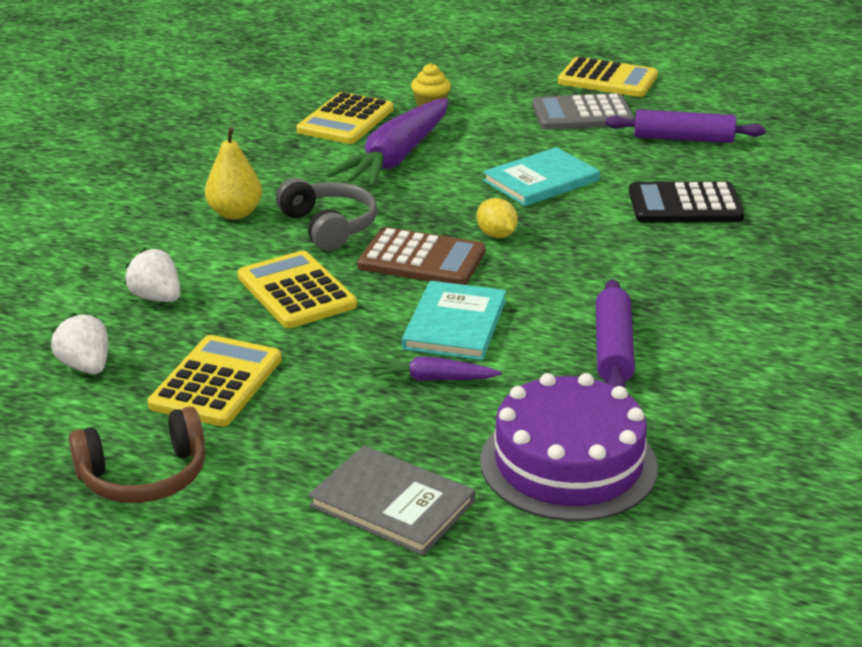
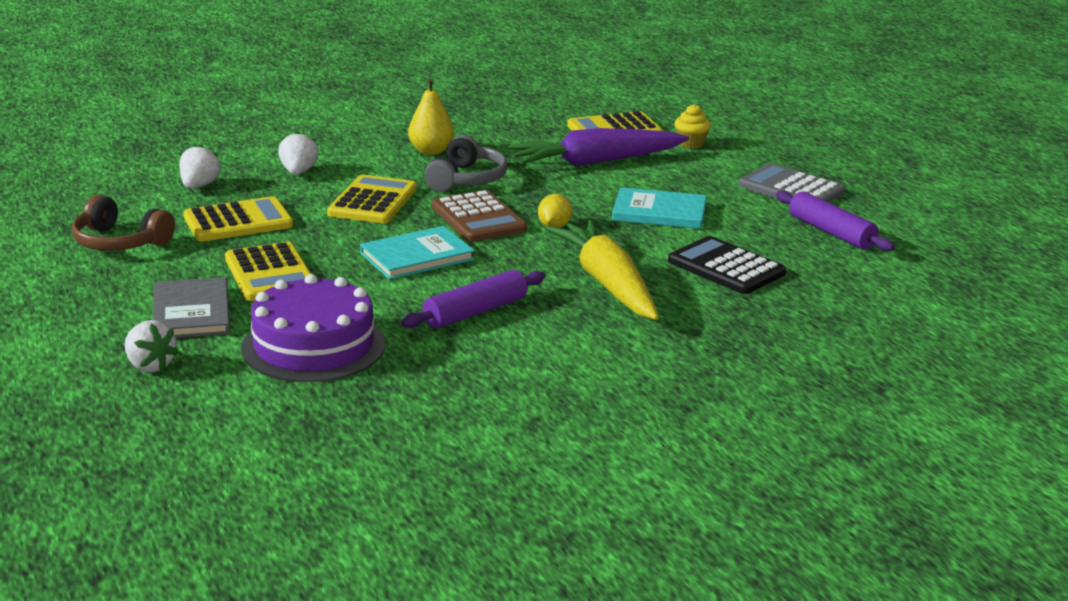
camera: 45 degrees right, 5 degrees down
purple carrot [372,357,502,381] -> none
yellow calculator [558,57,658,97] -> yellow calculator moved to [225,242,311,301]
none -> white strawberry [125,320,179,372]
none -> yellow carrot [545,220,659,320]

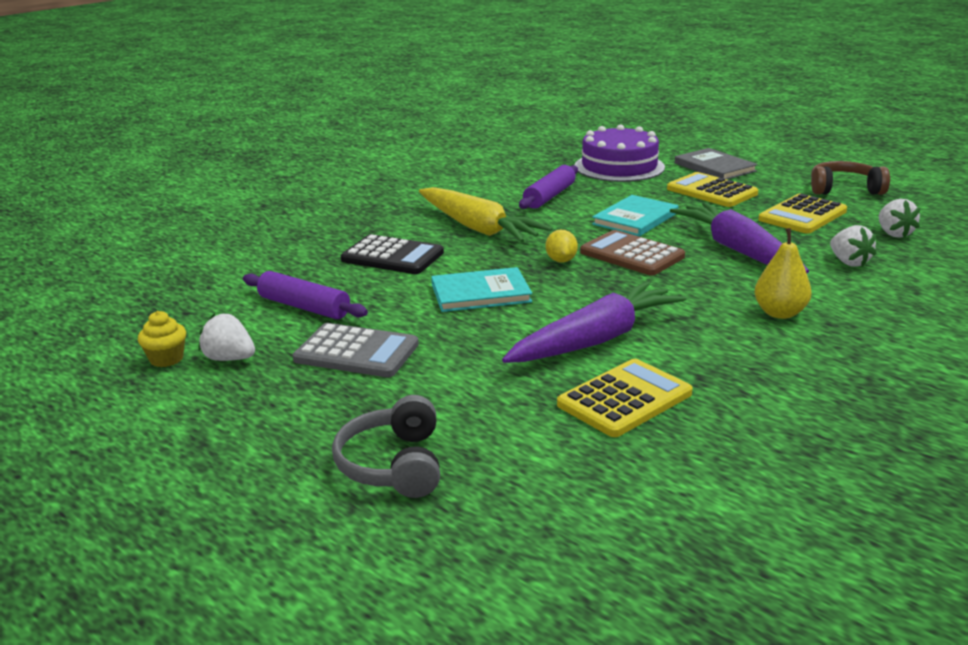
camera: 160 degrees right, 0 degrees up
white strawberry [125,320,179,372] -> white strawberry moved to [199,314,255,361]
yellow calculator [327,175,417,224] -> purple carrot [670,202,809,273]
grey headphones [424,135,508,192] -> grey headphones moved to [332,395,440,498]
yellow cupcake [675,104,711,149] -> yellow cupcake moved to [138,311,186,367]

